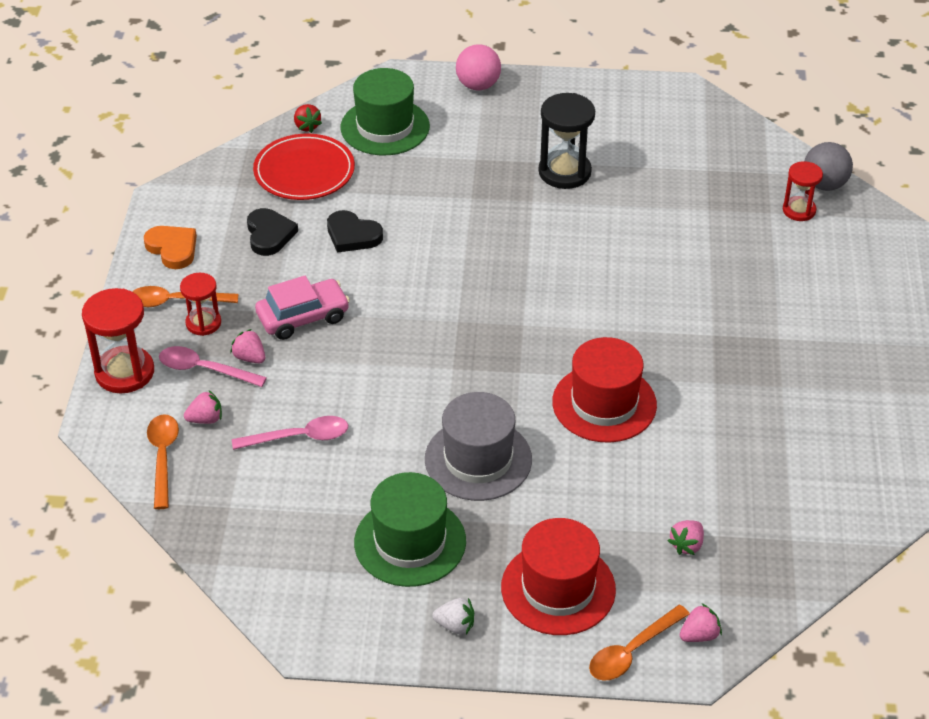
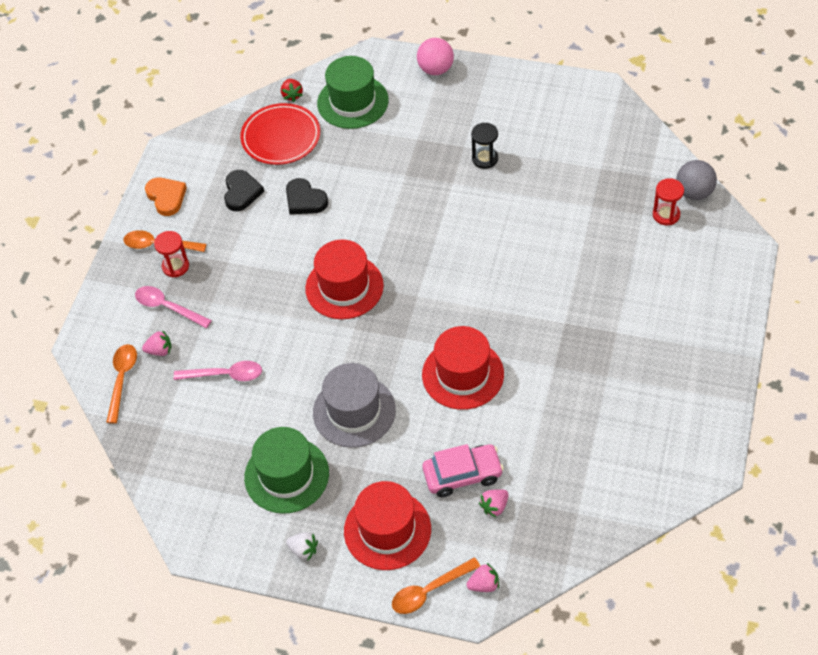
camera: 15 degrees right, 10 degrees up
red hourglass [82,288,154,393] -> none
pink strawberry [230,329,265,363] -> none
pink car [255,276,350,340] -> pink car moved to [422,444,504,497]
black hourglass [539,93,595,189] -> black hourglass [471,123,498,169], size x0.62
none -> red hat [305,239,384,319]

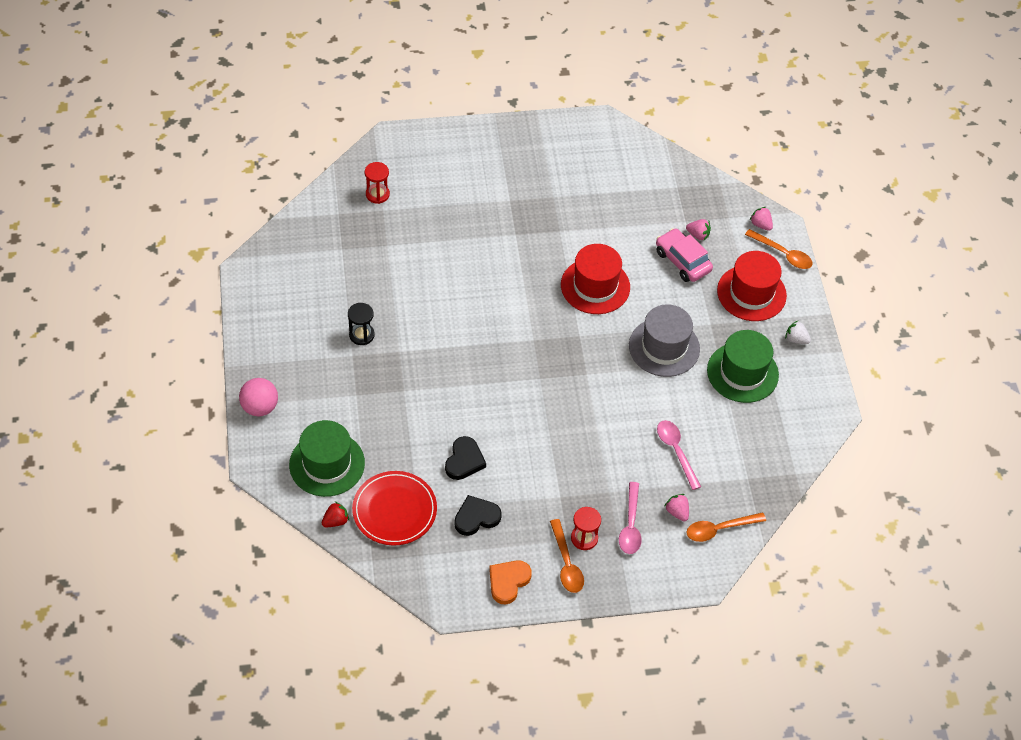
camera: 120 degrees left, 0 degrees up
white strawberry [286,532,318,561] -> white strawberry turned 60 degrees counterclockwise [785,321,811,344]
red hat [305,239,384,319] -> none
grey ball [676,160,717,200] -> none

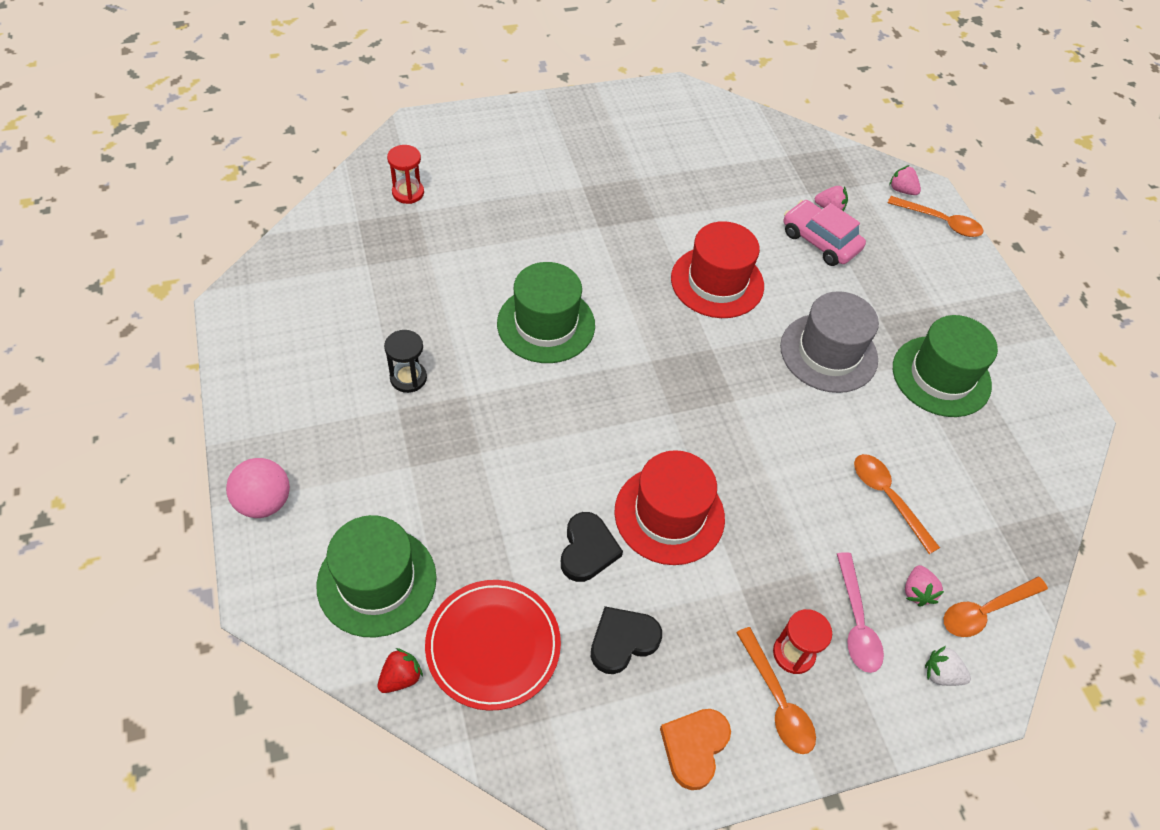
camera: 10 degrees left, 0 degrees up
pink spoon [657,420,701,490] -> orange spoon [854,454,940,554]
pink strawberry [665,494,689,521] -> pink strawberry turned 135 degrees counterclockwise [905,565,944,607]
red hat [717,251,787,321] -> red hat moved to [614,450,725,565]
white strawberry [785,321,811,344] -> white strawberry moved to [925,646,971,686]
none -> green hat [497,262,595,363]

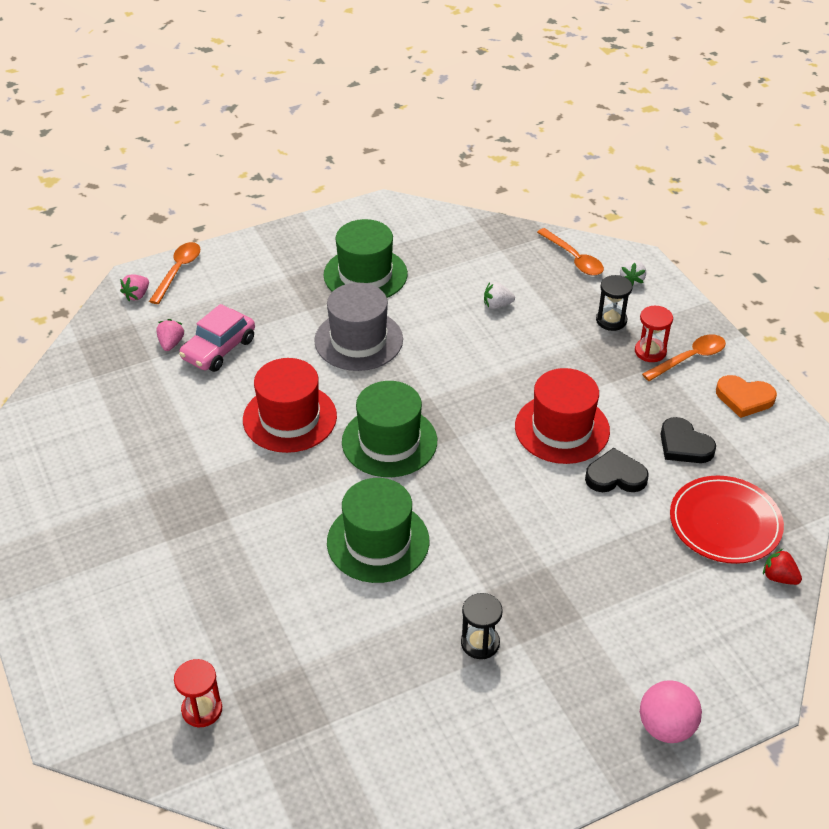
camera: 95 degrees left, 10 degrees down
green hat [316,515,437,637] -> green hat moved to [342,381,437,477]
pink spoon [837,552,884,673] -> black hourglass [596,275,633,331]
orange spoon [854,454,940,554] -> white strawberry [484,282,515,309]
pink strawberry [905,565,944,607] -> none

